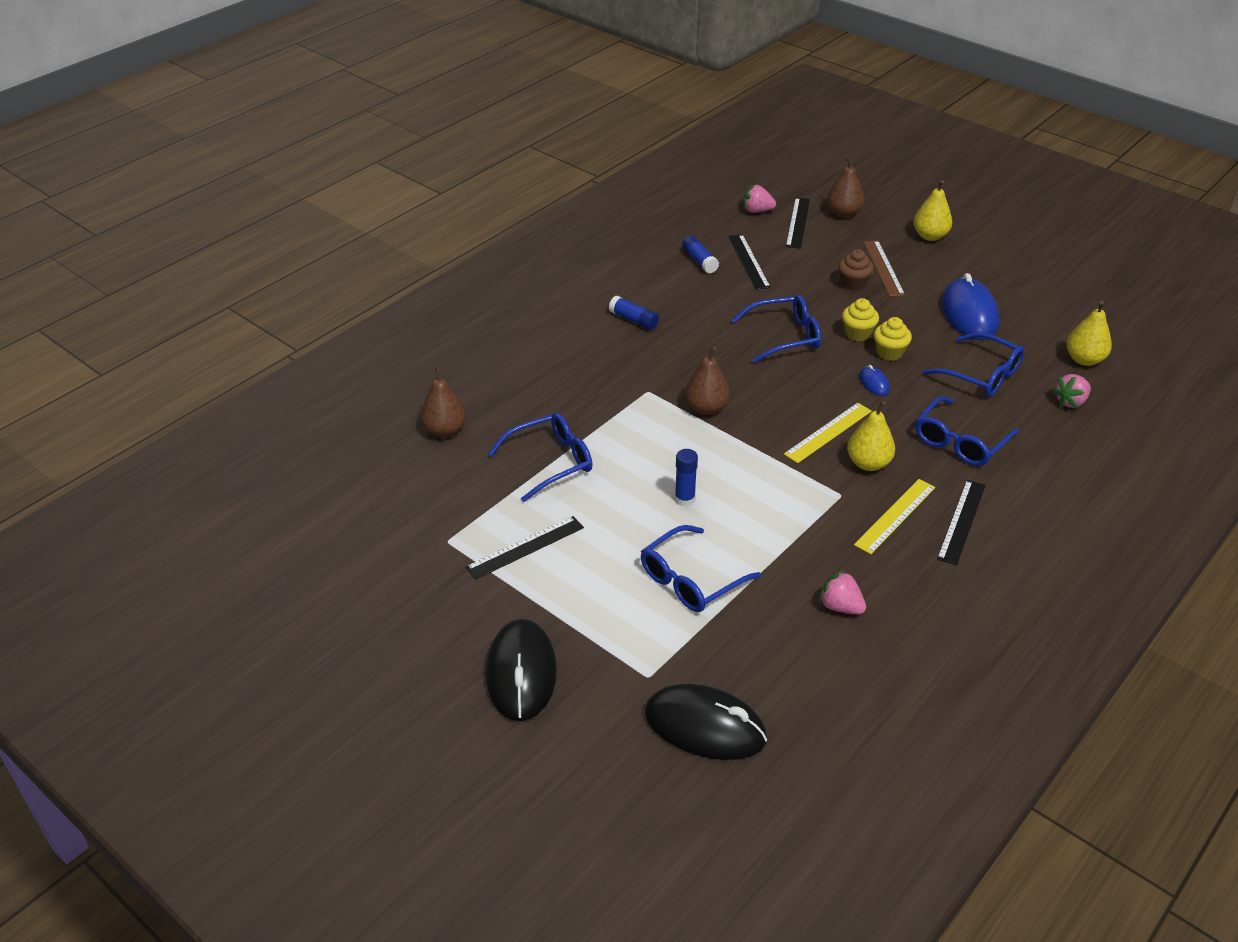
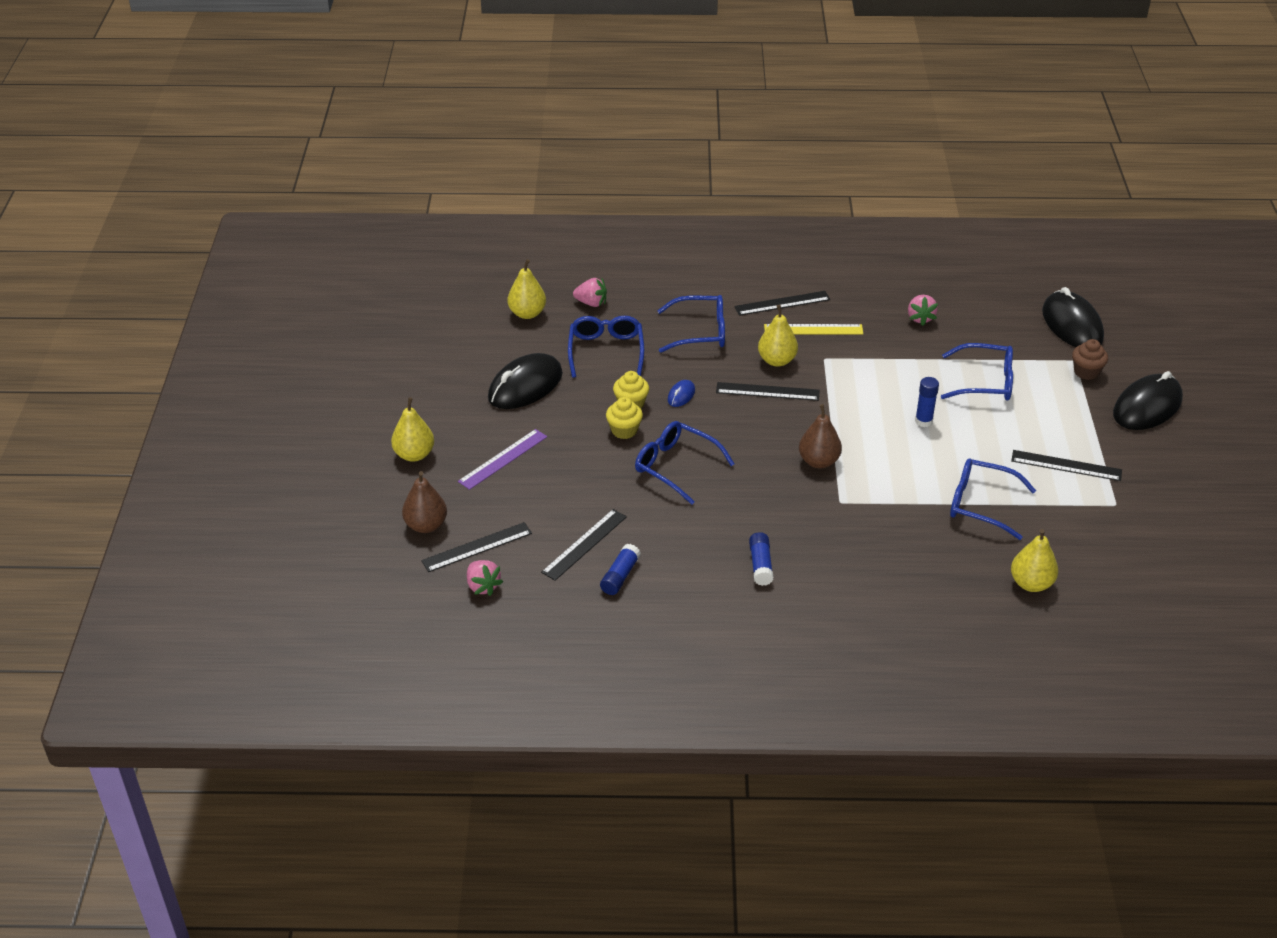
camera: 130 degrees left, 0 degrees up
brown pear [420,367,467,437] -> yellow pear [1011,529,1058,592]
yellow ruler [784,403,872,463] -> black ruler [716,382,820,401]
brown cupcake [838,249,874,291] -> brown cupcake moved to [1072,339,1108,380]
brown ruler [864,240,905,297] -> purple ruler [458,429,547,490]
blue mouse [941,273,999,340] -> black mouse [488,353,563,409]

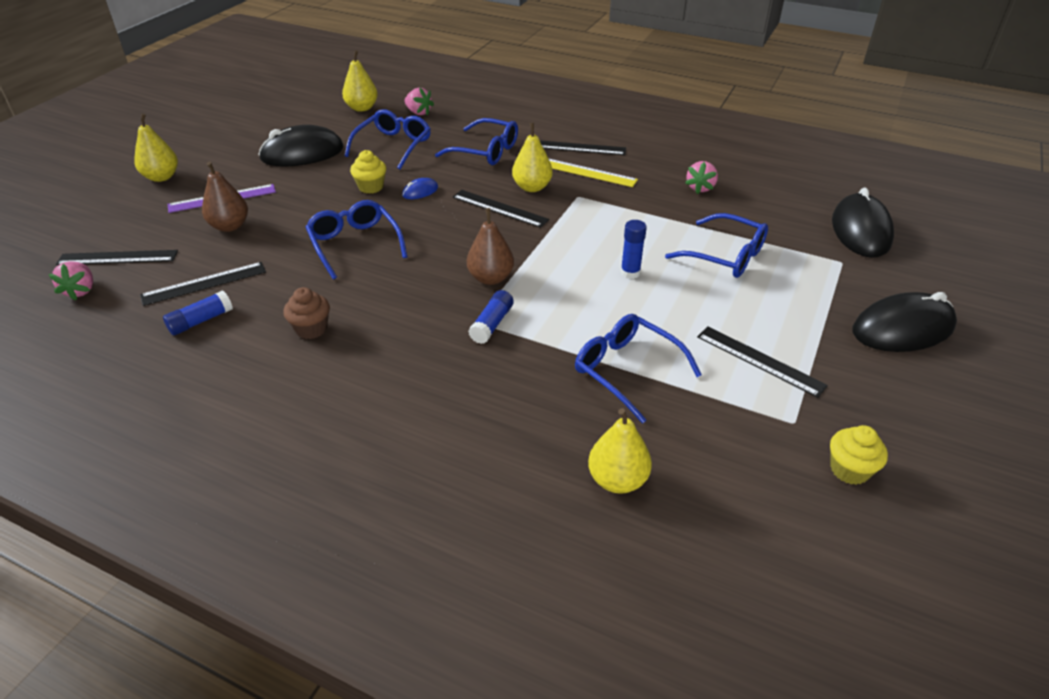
camera: 25 degrees right, 0 degrees up
brown pear [402,471,447,533] -> brown pear moved to [202,162,248,232]
yellow cupcake [606,397,643,439] -> yellow cupcake moved to [830,425,888,485]
blue glue stick [749,532,774,586] -> blue glue stick moved to [468,290,514,344]
brown cupcake [1072,339,1108,380] -> brown cupcake moved to [283,287,330,339]

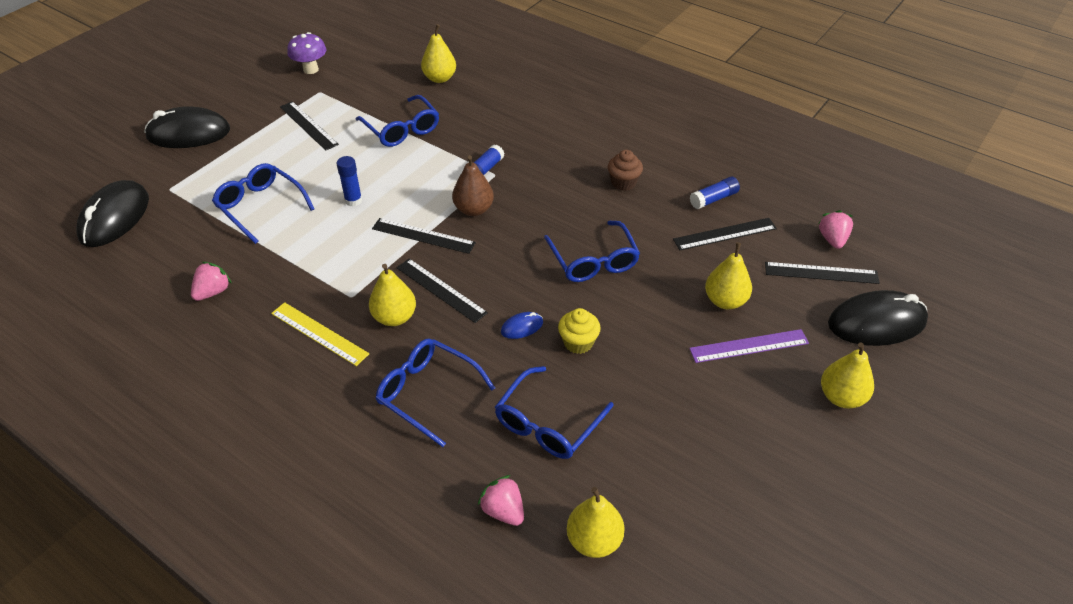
camera: 170 degrees left, 5 degrees up
brown pear [202,162,248,232] -> yellow pear [705,242,752,309]
black mouse [258,125,344,167] -> black mouse moved to [828,290,928,346]
black ruler [540,141,626,155] -> black ruler moved to [372,218,476,254]
yellow cupcake [830,425,888,485] -> purple mushroom [287,32,326,74]

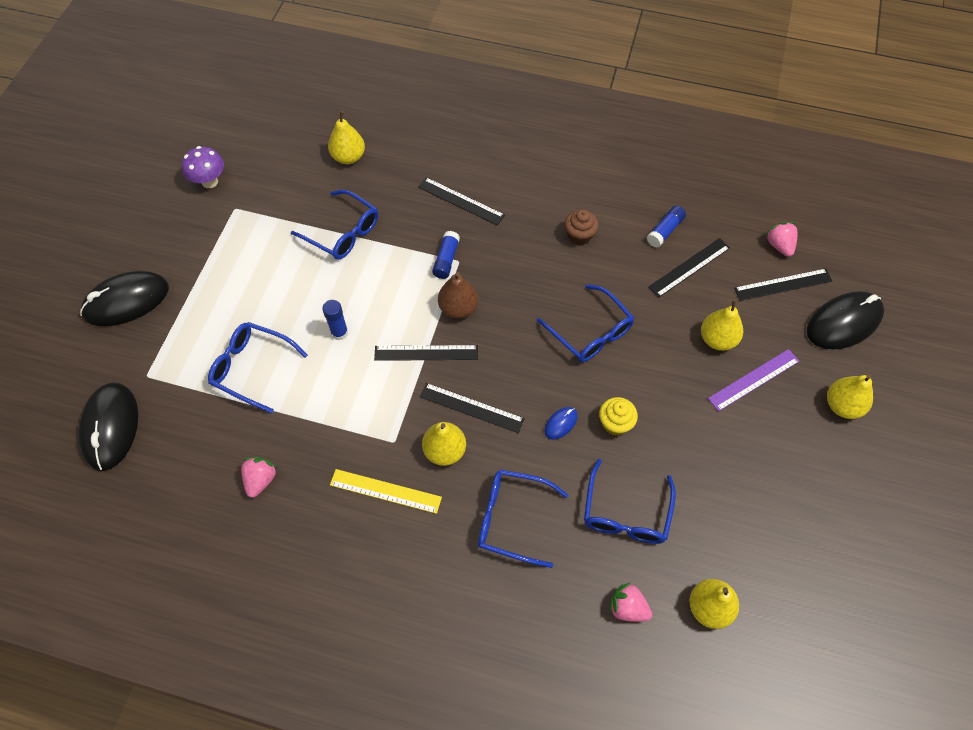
camera: 20 degrees left, 15 degrees up
black ruler [280,101,339,151] -> black ruler moved to [418,177,505,226]

